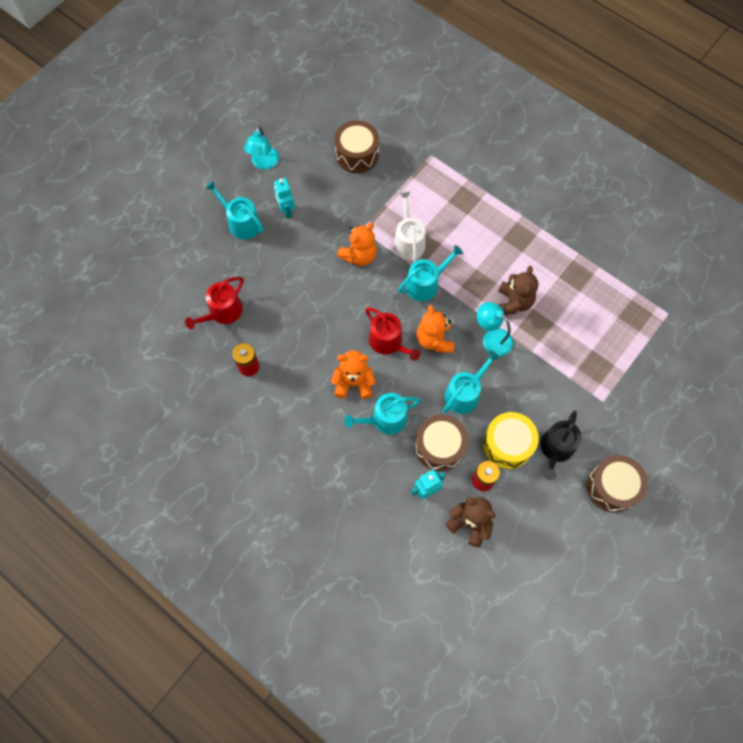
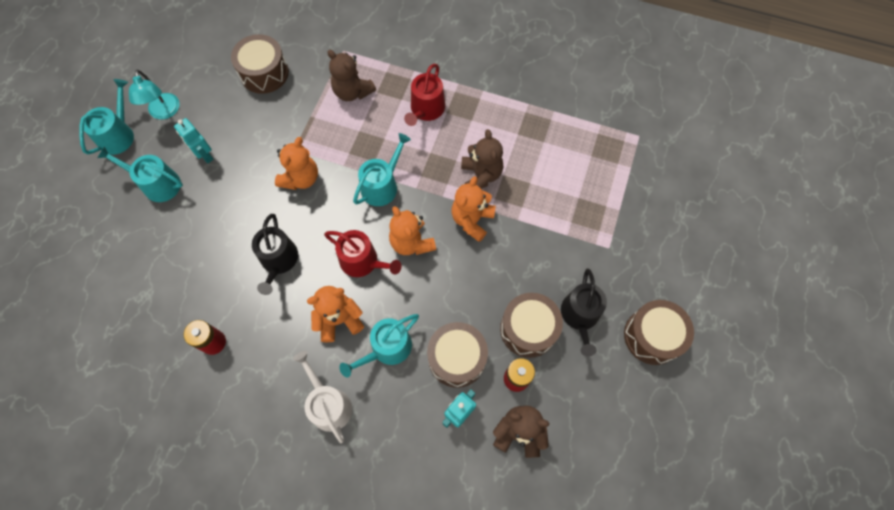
camera: 20 degrees left, 0 degrees up
red watering can [185,277,244,329] -> red watering can moved to [404,64,445,126]
white watering can [394,191,425,262] -> white watering can moved to [293,351,352,443]
turquoise watering can [443,350,500,414] -> turquoise watering can moved to [79,79,134,155]
turquoise lamp [477,302,513,356] -> orange teddy bear [452,176,496,242]
yellow drum [483,412,539,469] -> brown drum [500,293,563,358]
none -> black watering can [252,214,298,295]
none -> brown teddy bear [327,50,376,101]

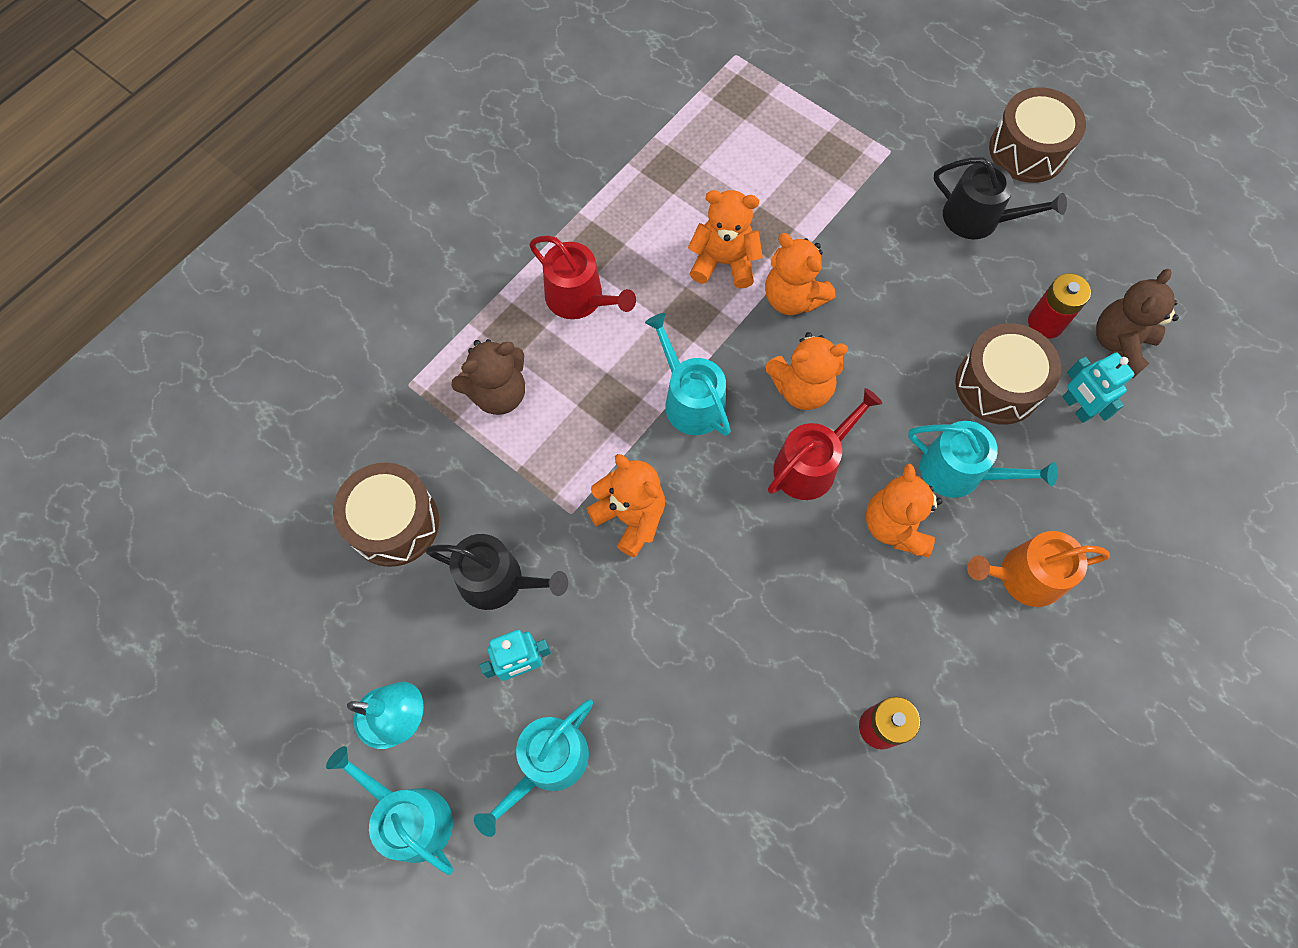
camera: 70 degrees left, 0 degrees up
black watering can [252,214,298,295] -> black watering can moved to [425,534,568,610]
white watering can [293,351,352,443] -> orange watering can [967,531,1110,607]
turquoise watering can [340,314,419,377] -> turquoise watering can turned 45 degrees counterclockwise [908,421,1058,498]
brown teddy bear [461,129,503,189] -> orange teddy bear [688,190,763,289]
brown drum [500,293,563,358] -> none

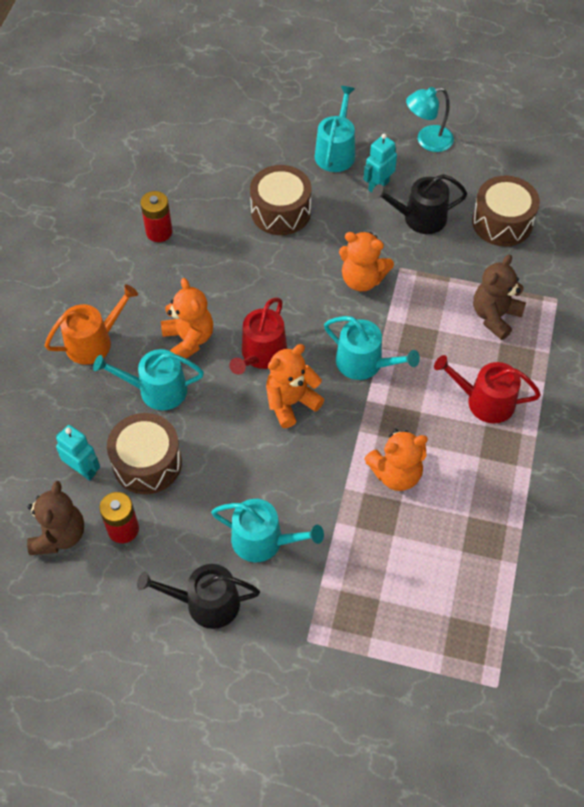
camera: 155 degrees right, 10 degrees down
turquoise watering can [326,746,453,875] -> turquoise watering can moved to [211,499,324,562]
orange teddy bear [765,233,835,315] -> none
brown drum [989,87,1086,183] -> brown drum moved to [250,165,311,235]

